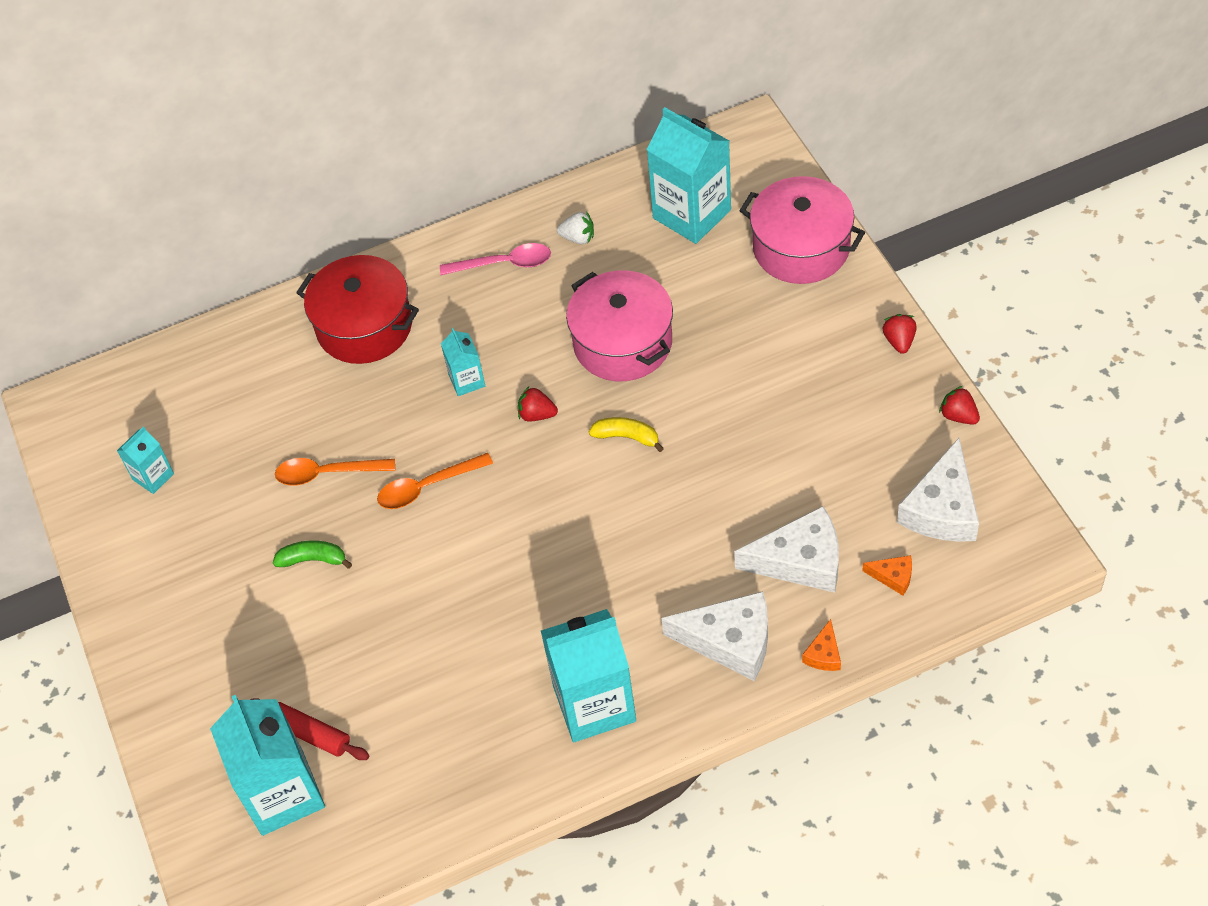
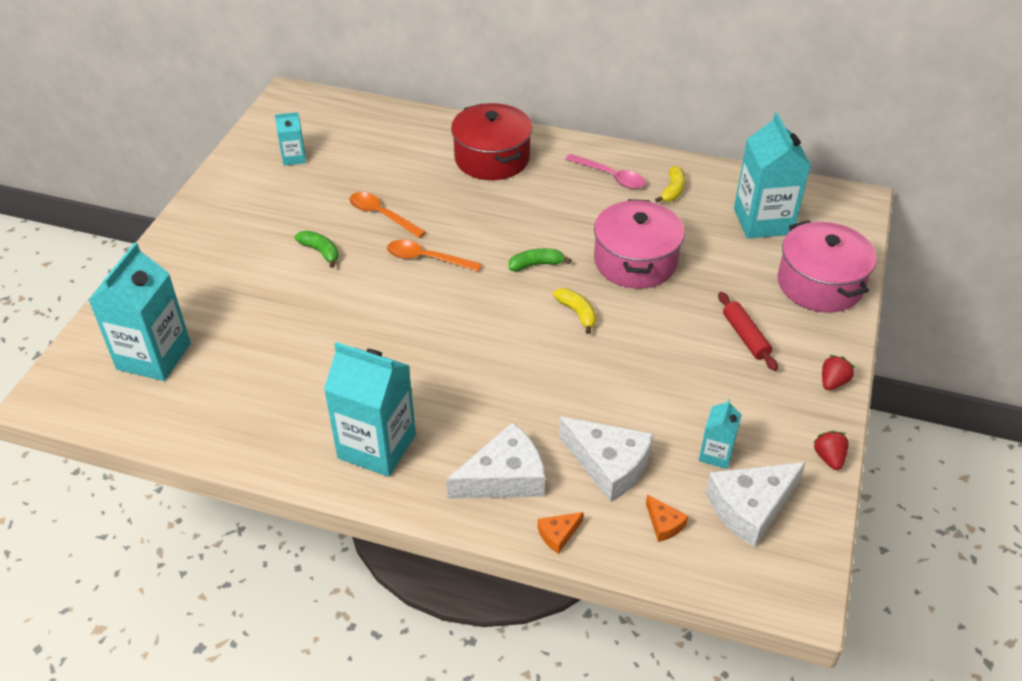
camera: 35 degrees right, 10 degrees down
red rolling pin [250,698,369,760] -> red rolling pin moved to [718,292,778,371]
turquoise carton [441,328,485,396] -> turquoise carton moved to [699,399,742,469]
red strawberry [518,386,558,422] -> green banana [509,248,571,271]
white strawberry [557,212,594,244] -> yellow banana [655,166,685,203]
white cheese [662,591,768,681] -> white cheese turned 75 degrees counterclockwise [446,422,545,499]

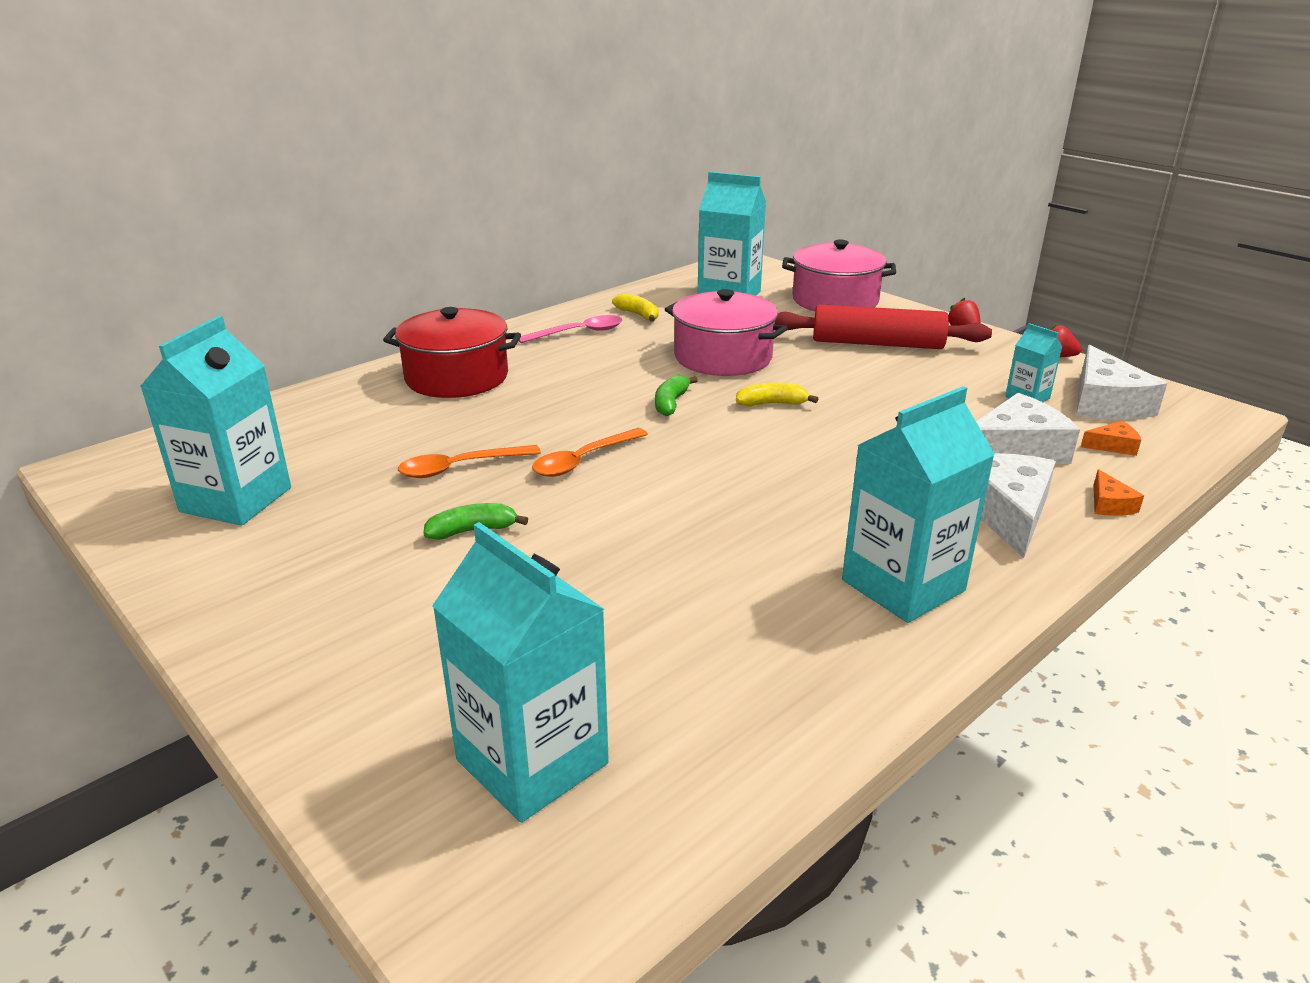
camera: 60 degrees left, 15 degrees down
turquoise carton [275,112,306,166] -> turquoise carton [140,316,291,526], size x2.01
red rolling pin [718,292,778,371] -> red rolling pin [775,304,992,349], size x1.79

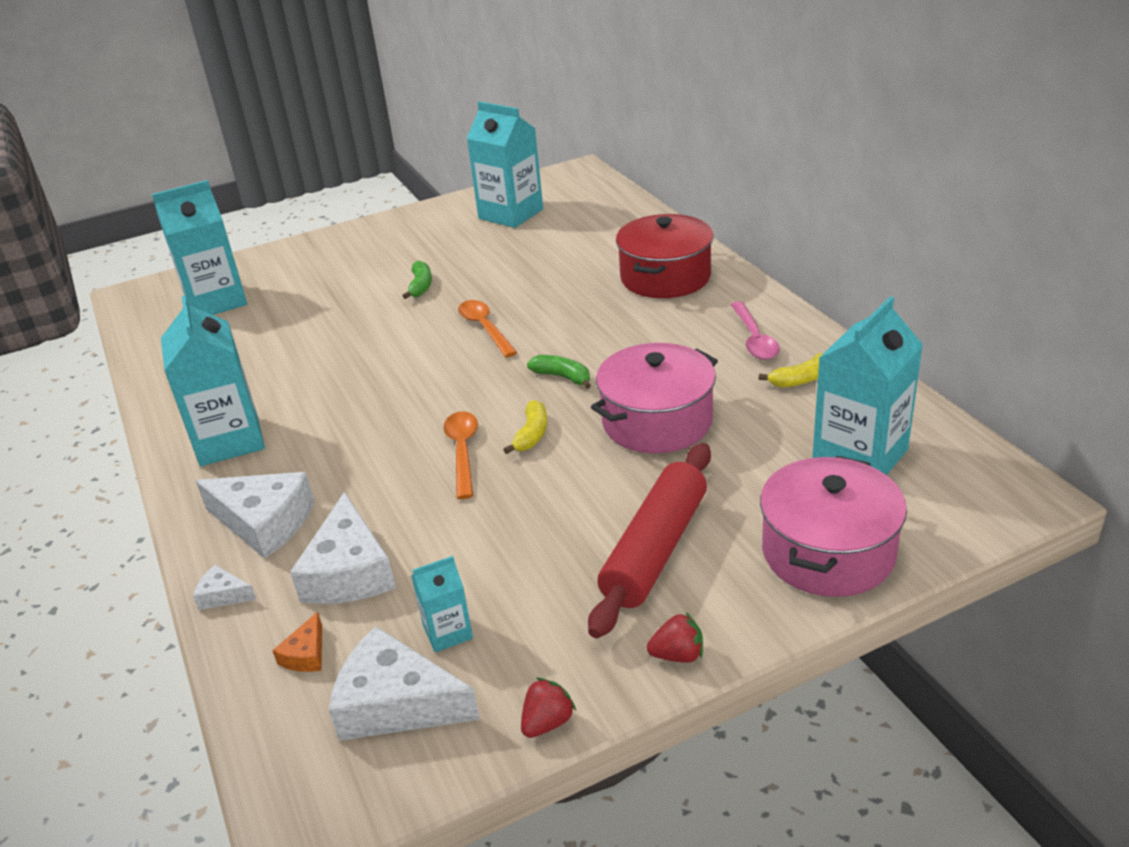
camera: 110 degrees right, 5 degrees up
orange spoon [398,445,541,478] -> orange spoon moved to [443,411,478,499]
orange cheese [1093,469,1144,516] -> white cheese [193,565,257,610]

